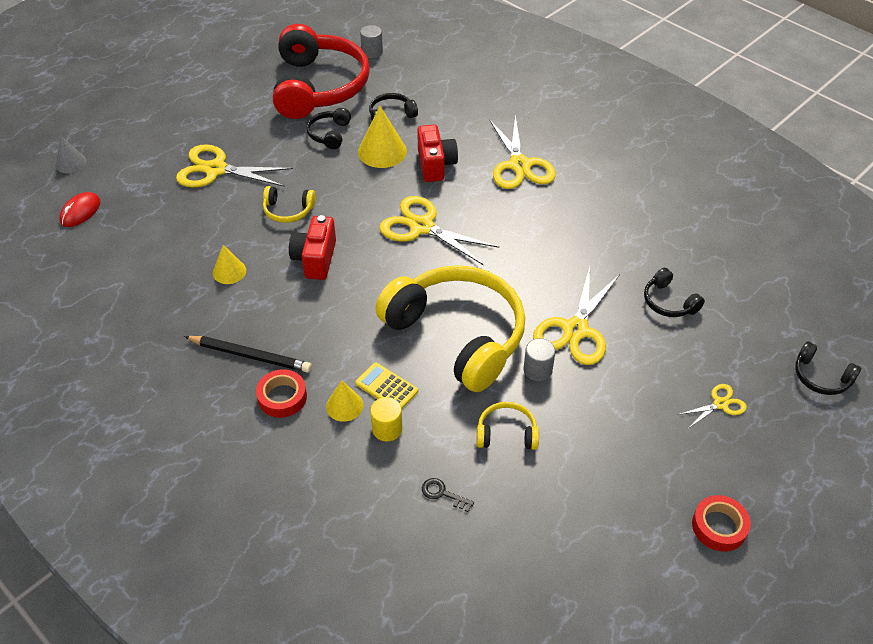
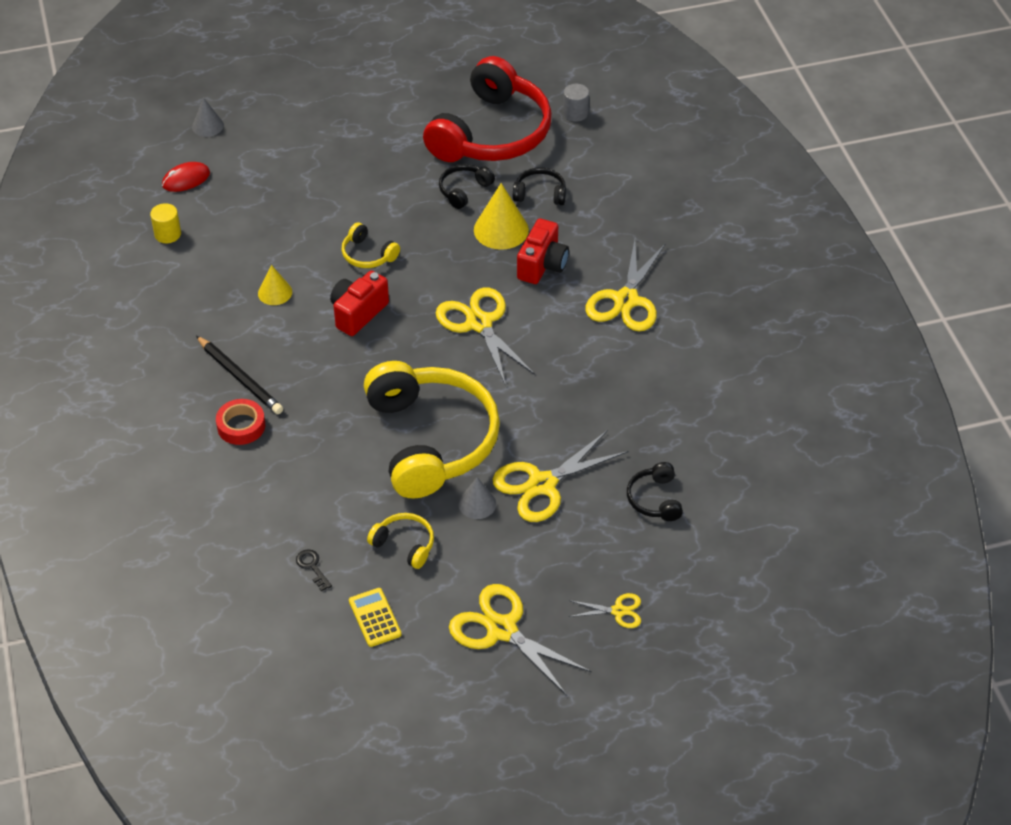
camera: 30 degrees right, 0 degrees up
yellow scissors [176,144,293,187] -> yellow scissors moved to [449,584,592,696]
yellow cone [326,380,364,422] -> none
yellow calculator [356,362,418,409] -> yellow calculator moved to [349,588,402,647]
yellow cylinder [370,397,403,442] -> yellow cylinder moved to [150,203,181,243]
grey cylinder [524,338,555,381] -> grey cone [459,477,496,519]
red tape [692,495,751,552] -> none
black headphones [795,341,861,395] -> none

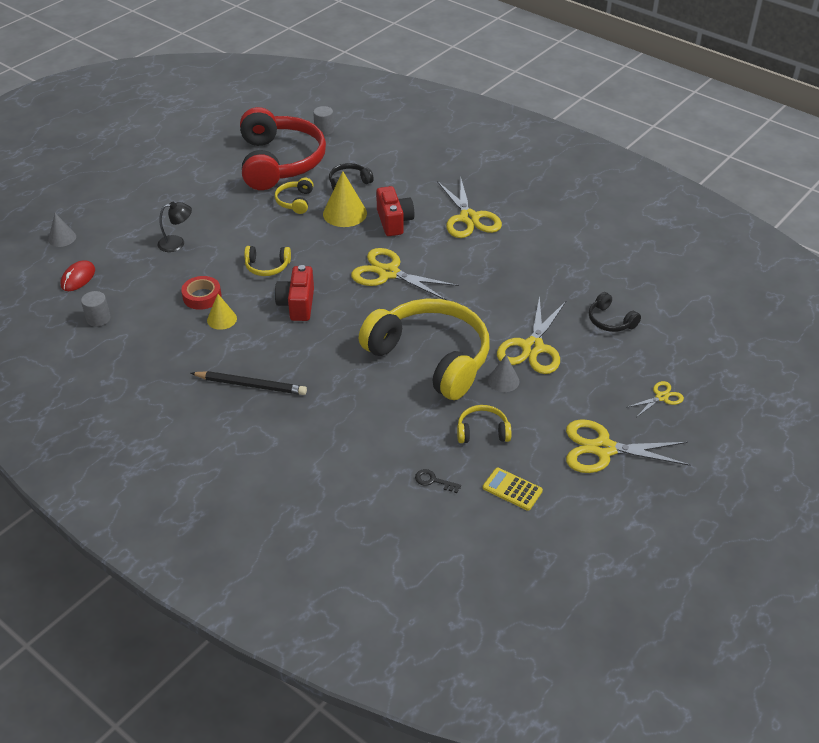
camera: 35 degrees left, 5 degrees down
yellow cylinder [150,203,181,243] -> grey cylinder [81,291,110,327]
red tape [216,399,265,445] -> red tape moved to [181,276,221,310]
black headphones [439,164,495,209] -> yellow headphones [275,178,314,214]
none -> black lamp [158,202,192,252]

